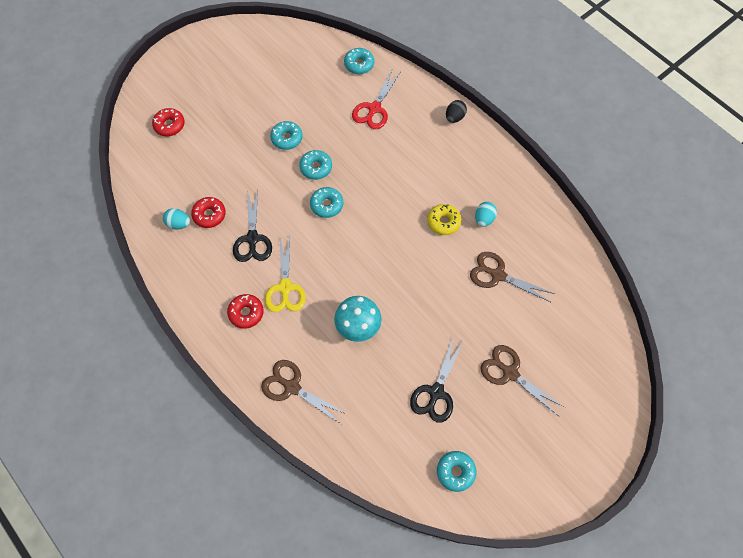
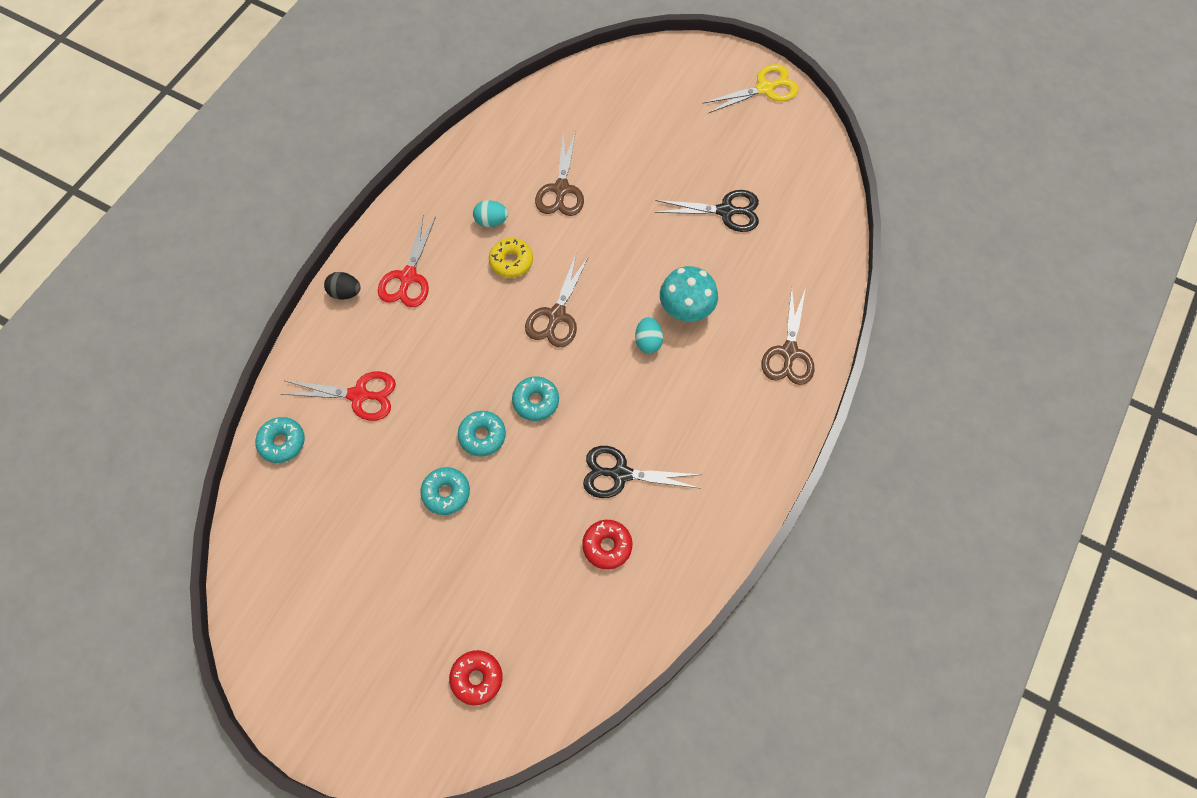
camera: 110 degrees left, 0 degrees up
turquoise egg [163,208,190,230] -> turquoise egg moved to [635,317,663,354]
red donut [227,294,264,329] -> none
black scissors [233,189,272,262] -> black scissors turned 150 degrees counterclockwise [583,446,702,498]
yellow scissors [265,236,306,312] -> yellow scissors moved to [702,64,799,113]
turquoise donut [437,451,476,492] -> none
brown scissors [481,345,565,416] -> brown scissors moved to [525,254,589,347]
none -> red scissors [378,216,436,307]

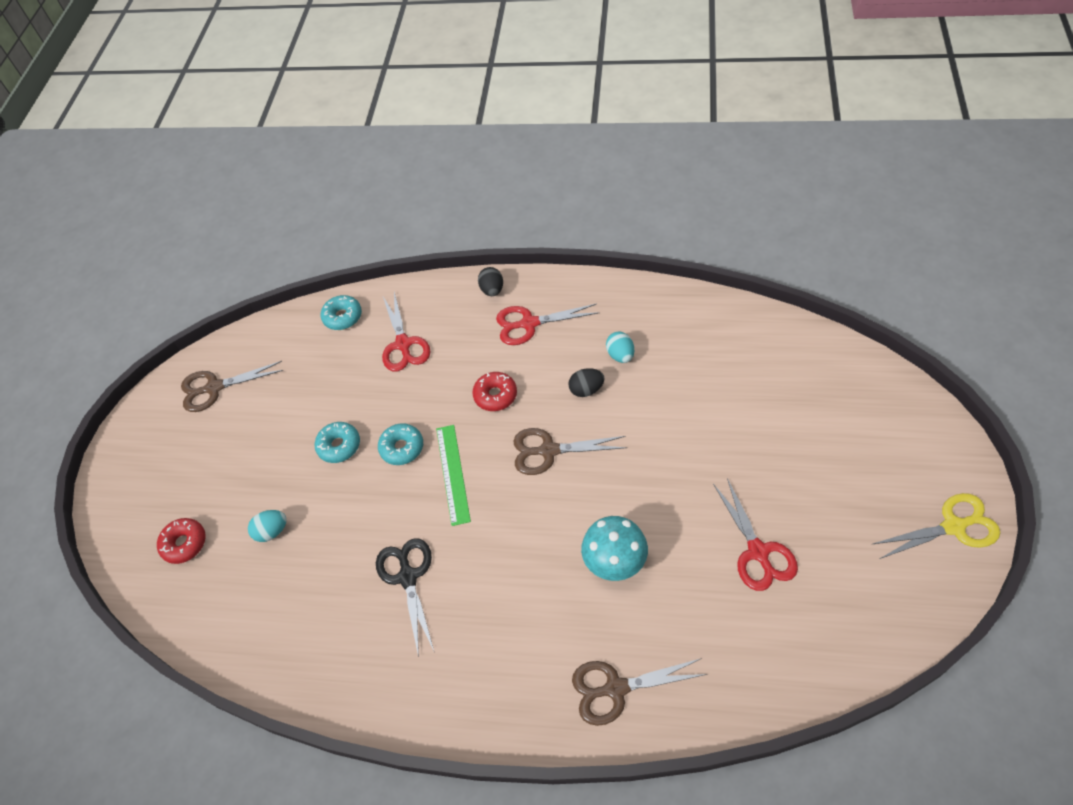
camera: 75 degrees right, 10 degrees down
yellow donut [489,238,533,278] -> black egg [568,368,605,397]
turquoise donut [512,376,559,421] -> green ruler [436,425,471,526]
brown scissors [535,132,584,216] -> brown scissors moved to [181,361,284,412]
red donut [582,520,632,569] -> red donut moved to [472,372,517,411]
turquoise egg [635,317,663,354] -> turquoise egg moved to [248,510,286,542]
black scissors [655,190,759,232] -> red scissors [713,478,798,591]
yellow scissors [702,64,799,113] -> yellow scissors turned 60 degrees counterclockwise [873,493,1000,559]

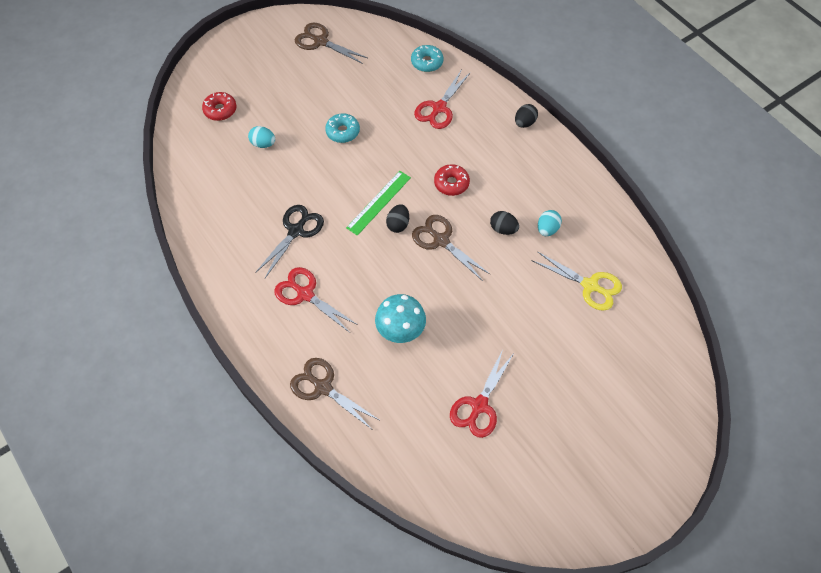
camera: 40 degrees right, 5 degrees up
turquoise donut [378,423,423,465] -> none
red scissors [496,304,599,345] -> red scissors moved to [274,267,358,333]
yellow scissors [873,493,1000,559] -> yellow scissors moved to [533,251,622,311]
none -> black egg [386,204,409,233]

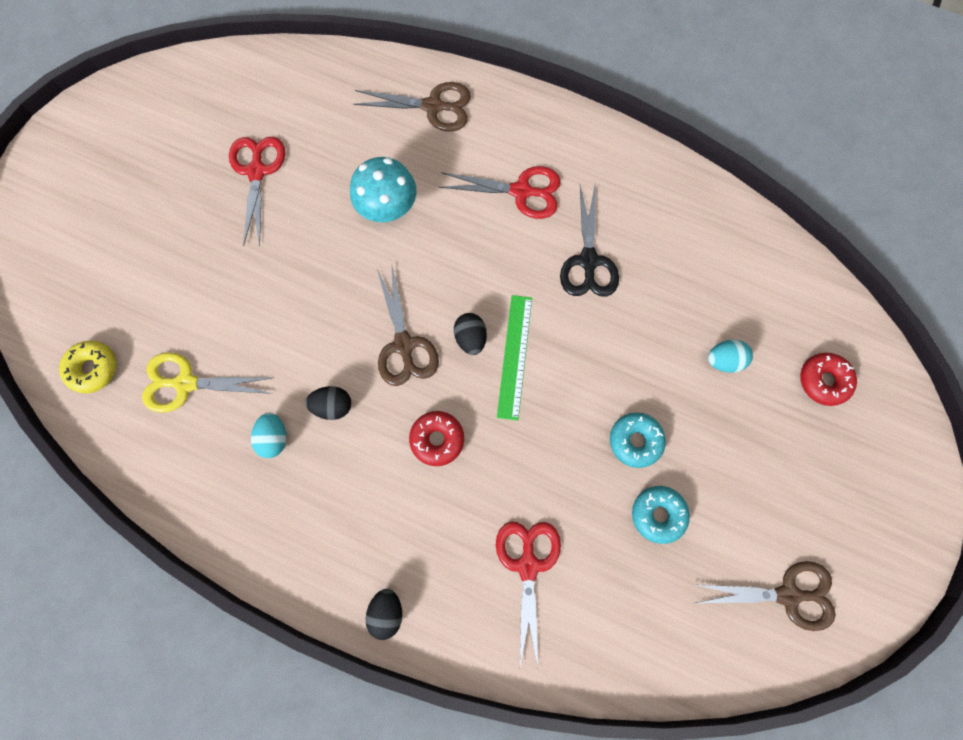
camera: 150 degrees right, 15 degrees up
turquoise donut [411,45,443,72] -> turquoise donut moved to [632,486,690,544]
brown scissors [412,215,491,281] -> brown scissors turned 60 degrees clockwise [377,267,439,386]
none -> yellow donut [59,341,116,394]

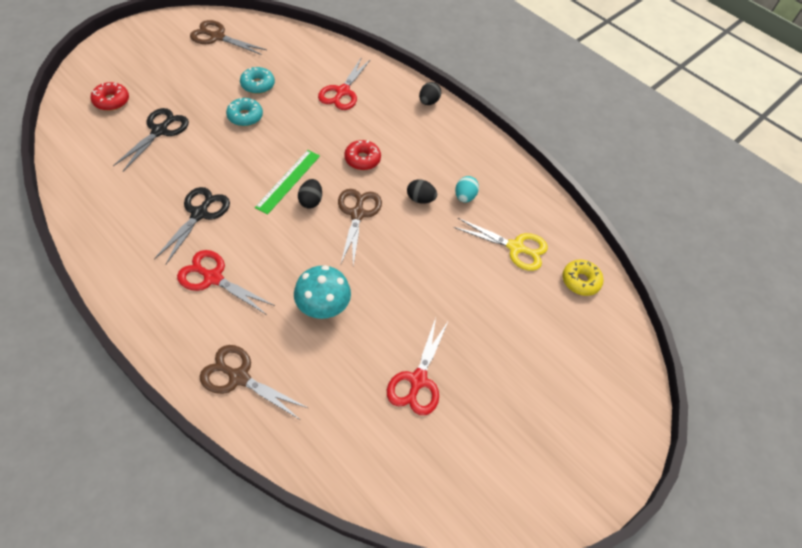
camera: 165 degrees left, 20 degrees down
turquoise egg [708,340,753,373] -> black scissors [113,108,189,171]

